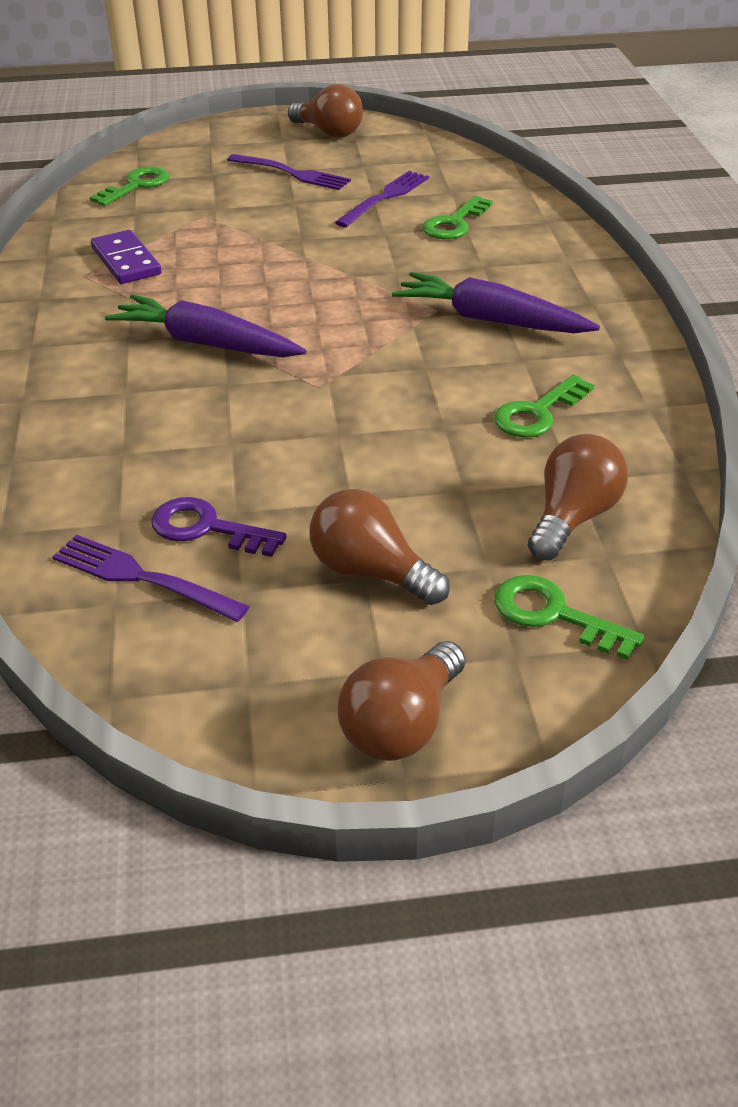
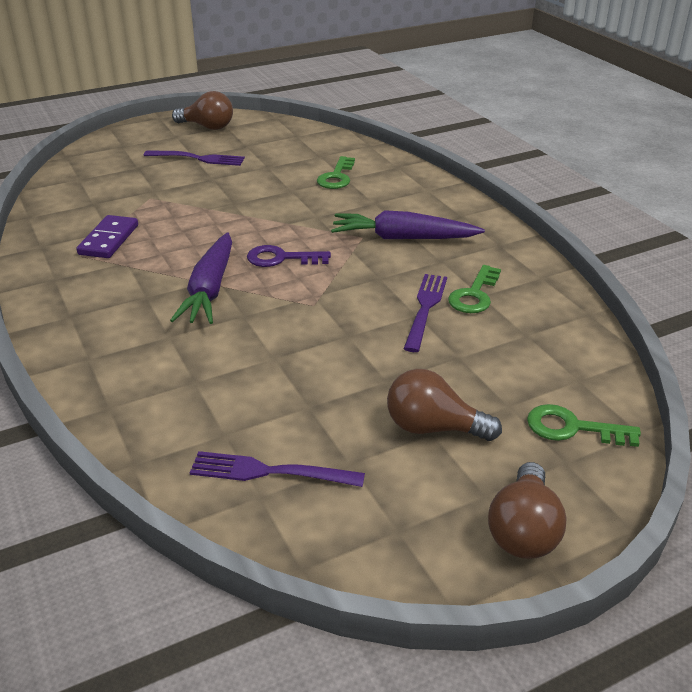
camera: 20 degrees left, 5 degrees down
green key [90,167,169,206] -> none
purple domino [91,230,161,284] -> purple domino turned 60 degrees clockwise [76,215,138,258]
purple carrot [105,294,307,357] -> purple carrot turned 90 degrees counterclockwise [170,232,232,324]
purple key [151,497,287,557] -> purple key moved to [247,245,331,267]
purple fork [335,171,429,227] -> purple fork moved to [404,274,447,352]
brown light bulb [528,434,628,560] -> none

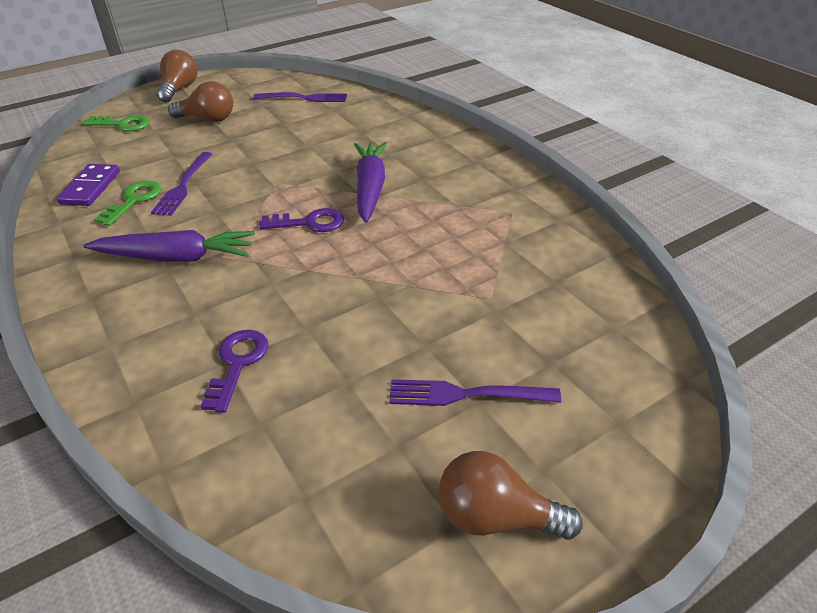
camera: 175 degrees right, 5 degrees up
purple domino [76,215,138,258] -> purple domino moved to [56,164,120,206]
green key [317,156,355,189] -> purple key [200,330,269,413]

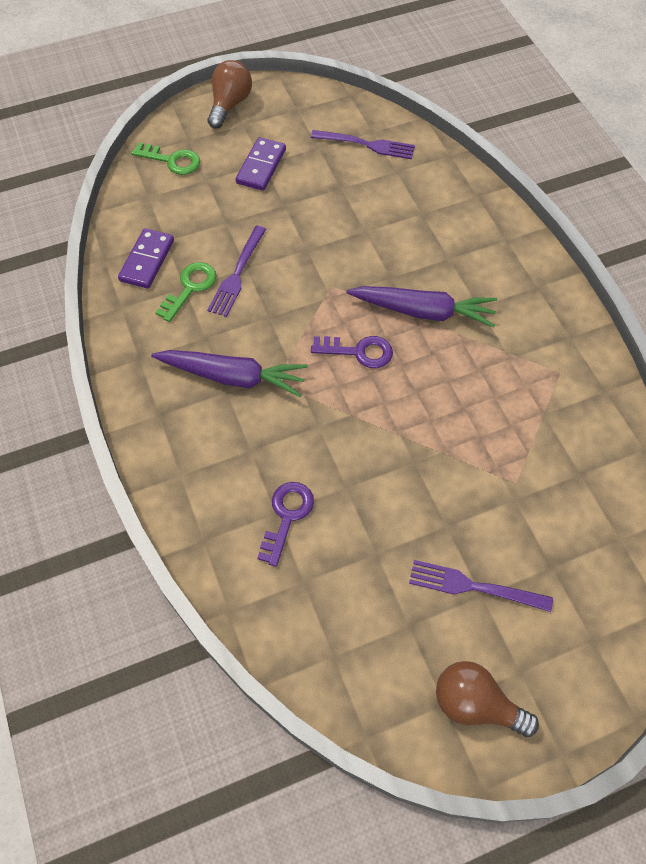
camera: 10 degrees right, 20 degrees up
brown light bulb [168,81,233,122] -> purple domino [236,137,286,191]
purple carrot [354,142,387,223] -> purple carrot turned 90 degrees clockwise [346,286,497,328]

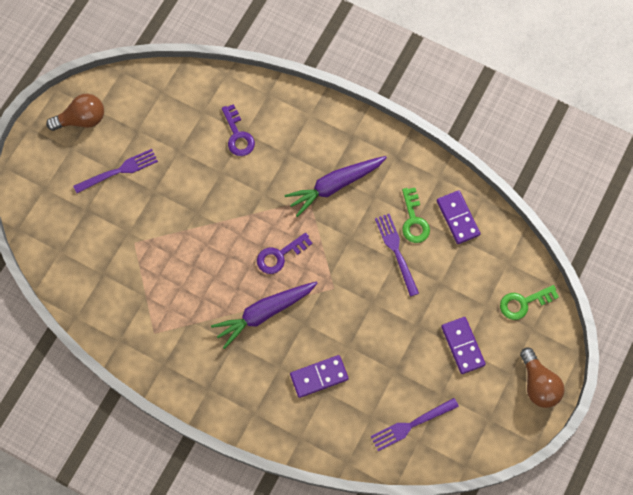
camera: 140 degrees right, 10 degrees up
none -> purple domino [290,355,349,398]

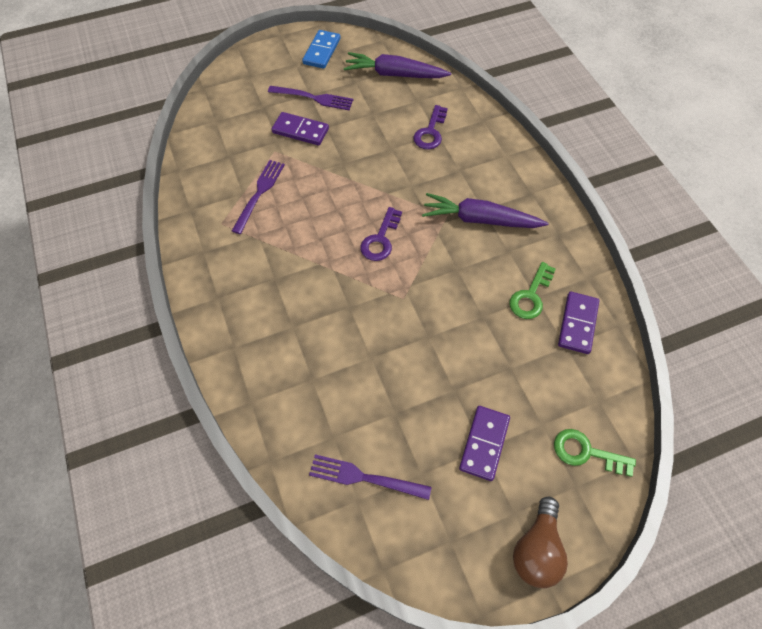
camera: 40 degrees right, 10 degrees down
brown light bulb [46,94,104,131] -> blue domino [302,30,340,69]
purple carrot [211,281,317,349] -> purple carrot moved to [344,52,451,78]
purple key [257,233,313,274] -> purple key turned 75 degrees counterclockwise [360,207,402,261]
purple domino [290,355,349,398] -> purple domino moved to [272,112,329,146]
purple fork [375,214,419,297] -> purple fork moved to [232,160,285,234]

